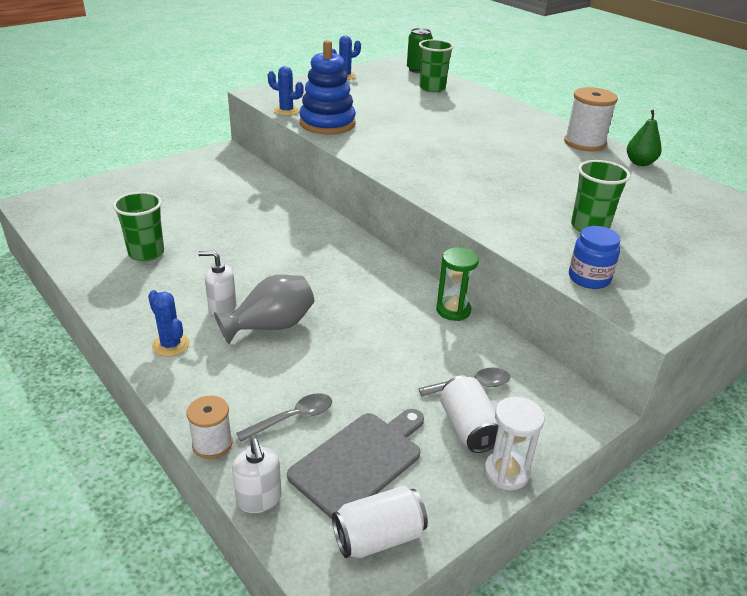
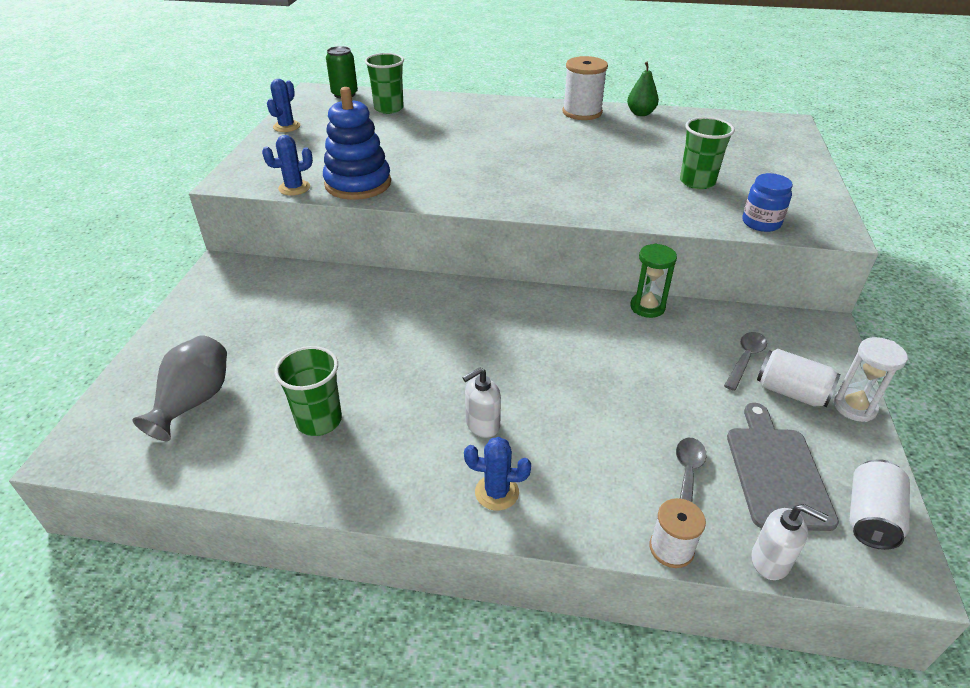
camera: 40 degrees left, 5 degrees up
grey vase [214,275,315,344] -> grey vase moved to [132,335,227,441]

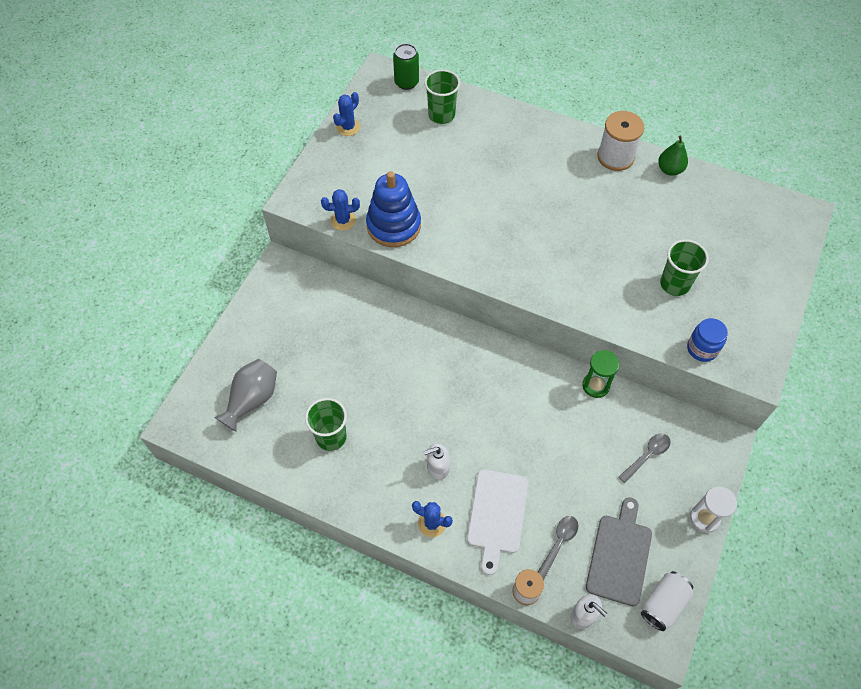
camera: 15 degrees right, 20 degrees up
white can [757,349,840,407] -> none
none -> white cutting board [467,469,528,575]

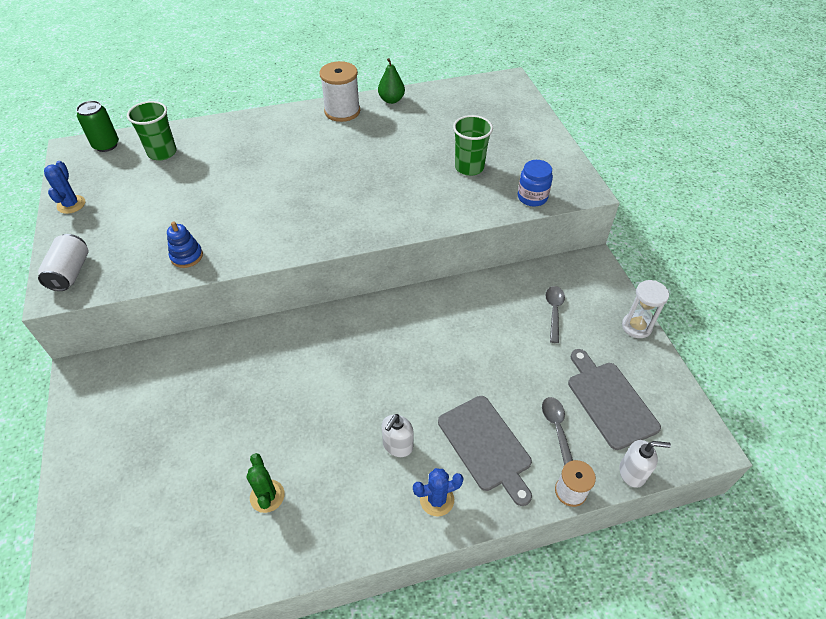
camera: 40 degrees left, 10 degrees down
grey vase [214,359,277,432] -> none
green cup [305,398,347,451] -> green cactus [247,453,285,513]
blue cactus [321,189,360,231] -> none
blue stacking toy [366,171,421,247] -> blue stacking toy [167,221,203,268], size x0.51
white cutting board [467,469,528,575] -> grey cutting board [438,396,532,506]
green hourglass [582,350,620,398] -> none
white can [641,571,694,631] -> white can moved to [38,234,89,291]

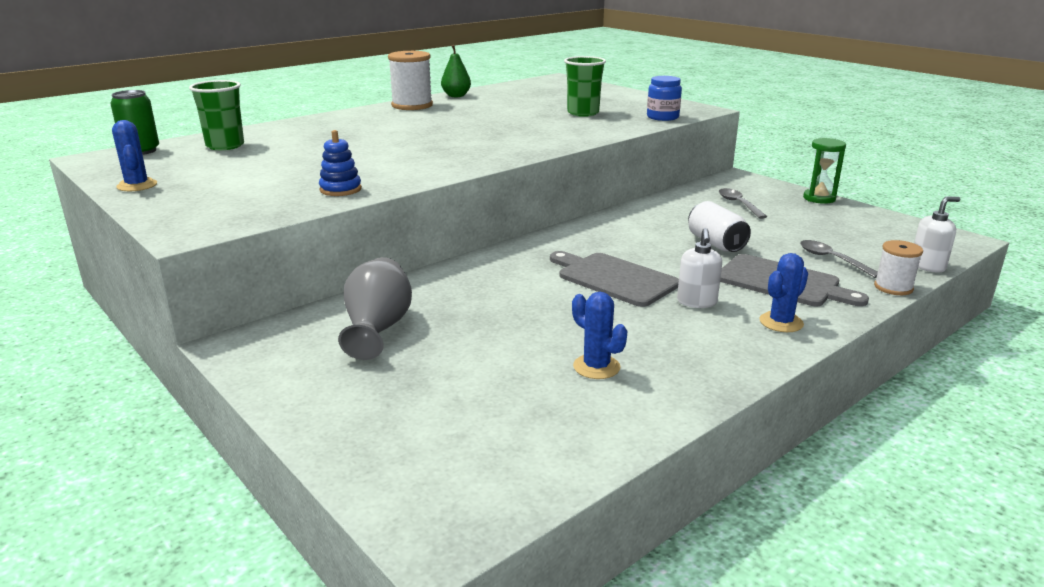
camera: 25 degrees left, 25 degrees down
white can [38,234,89,291] -> white can moved to [688,201,751,252]
green cactus [247,453,285,513] -> blue cactus [572,292,627,379]
grey cutting board [568,349,661,450] -> grey cutting board moved to [550,251,679,307]
white hourglass [622,280,669,338] -> green hourglass [803,138,846,204]
none -> grey vase [338,257,412,360]

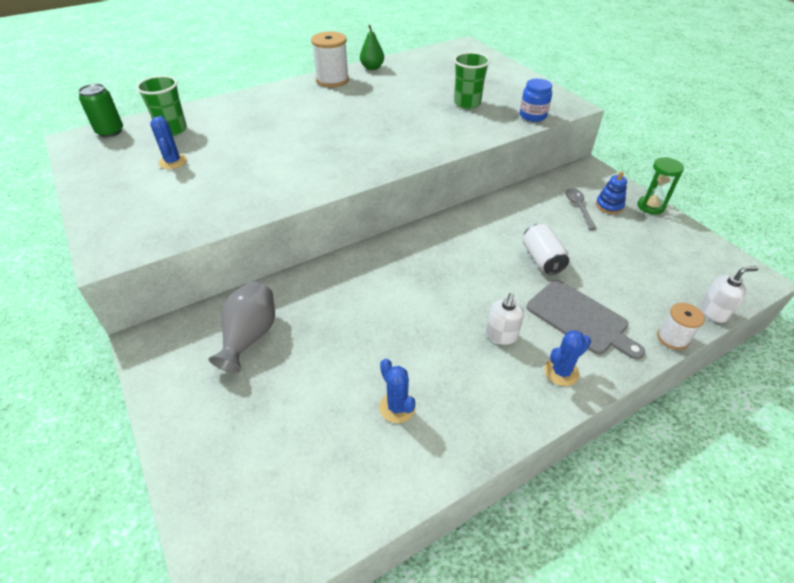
camera: 10 degrees right, 20 degrees up
blue cactus [112,120,157,191] -> blue cactus moved to [150,116,187,169]
blue stacking toy [319,130,362,196] -> blue stacking toy moved to [596,171,627,214]
grey cutting board [550,251,679,307] -> none
grey spoon [800,240,878,278] -> none

